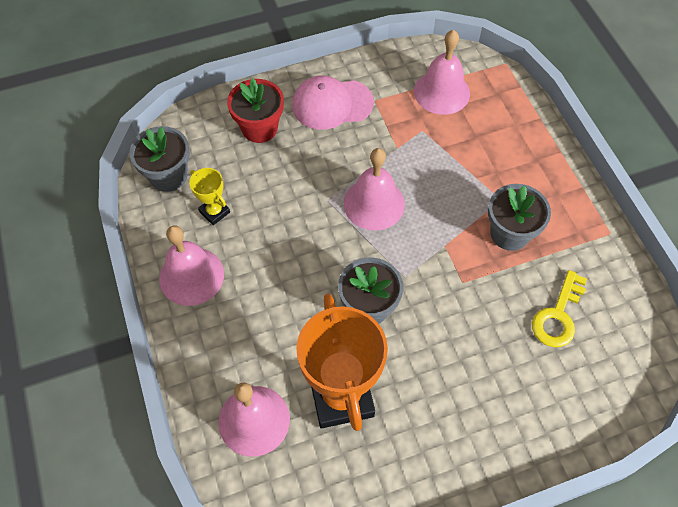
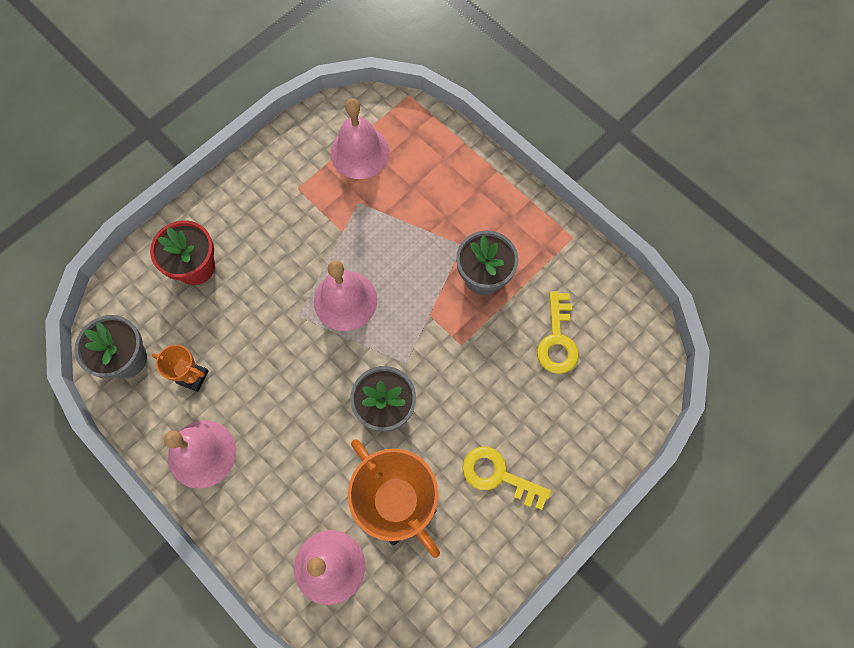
camera: 25 degrees left, 10 degrees up
yellow trophy [189,168,230,225] -> orange trophy [152,345,209,392]
pink cap [292,75,374,130] -> none
none -> yellow key [463,446,551,510]

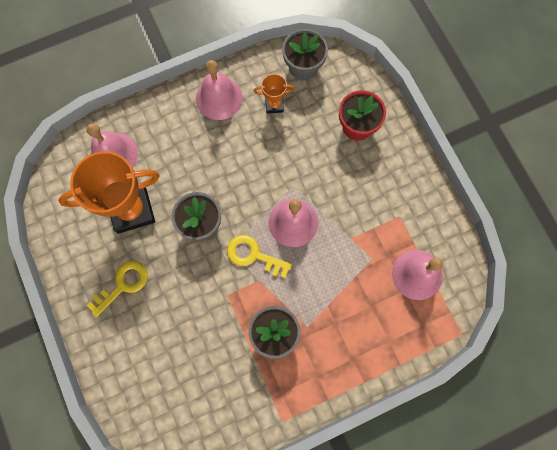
camera: 110 degrees right, 5 degrees up
orange trophy [152,345,209,392] -> orange trophy turned 45 degrees clockwise [254,74,295,113]
yellow key [537,291,579,374] -> yellow key moved to [227,235,292,278]

